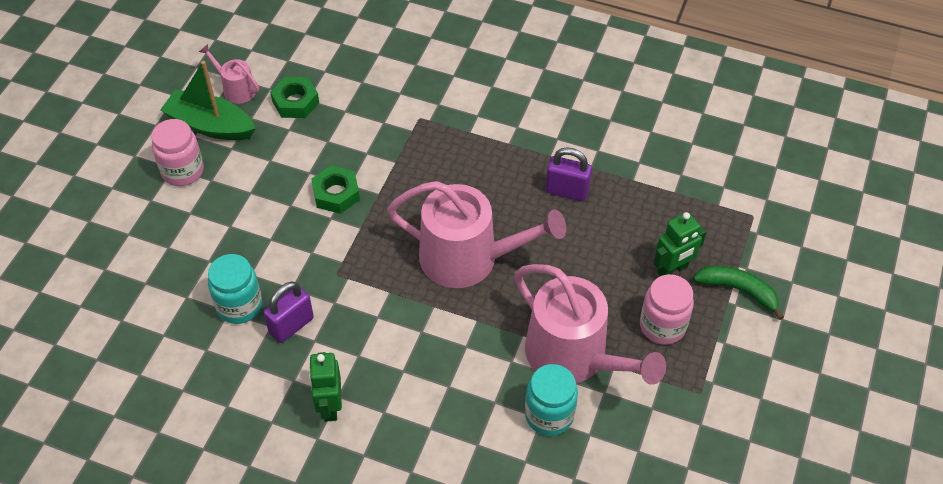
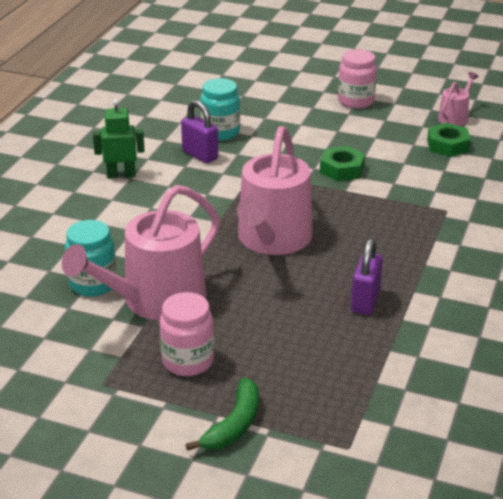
camera: 90 degrees right, 20 degrees down
green boat [160,61,256,140] -> none
green robot [654,212,706,276] -> none

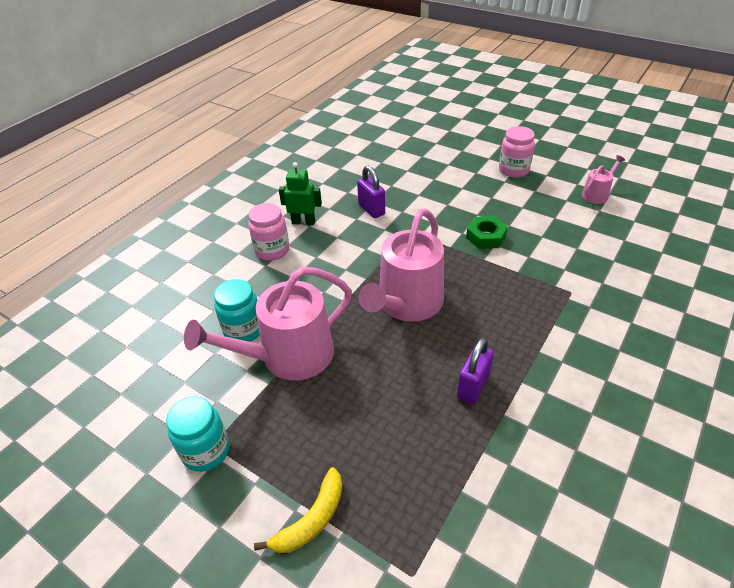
camera: 15 degrees right, 10 degrees up
pink jar [160,292,214,376] -> pink jar moved to [248,203,290,261]
green banana [185,377,259,451] -> yellow banana [254,467,343,553]
turquoise jar [200,78,240,141] -> turquoise jar moved to [166,396,229,472]
green nut [427,123,471,157] -> none

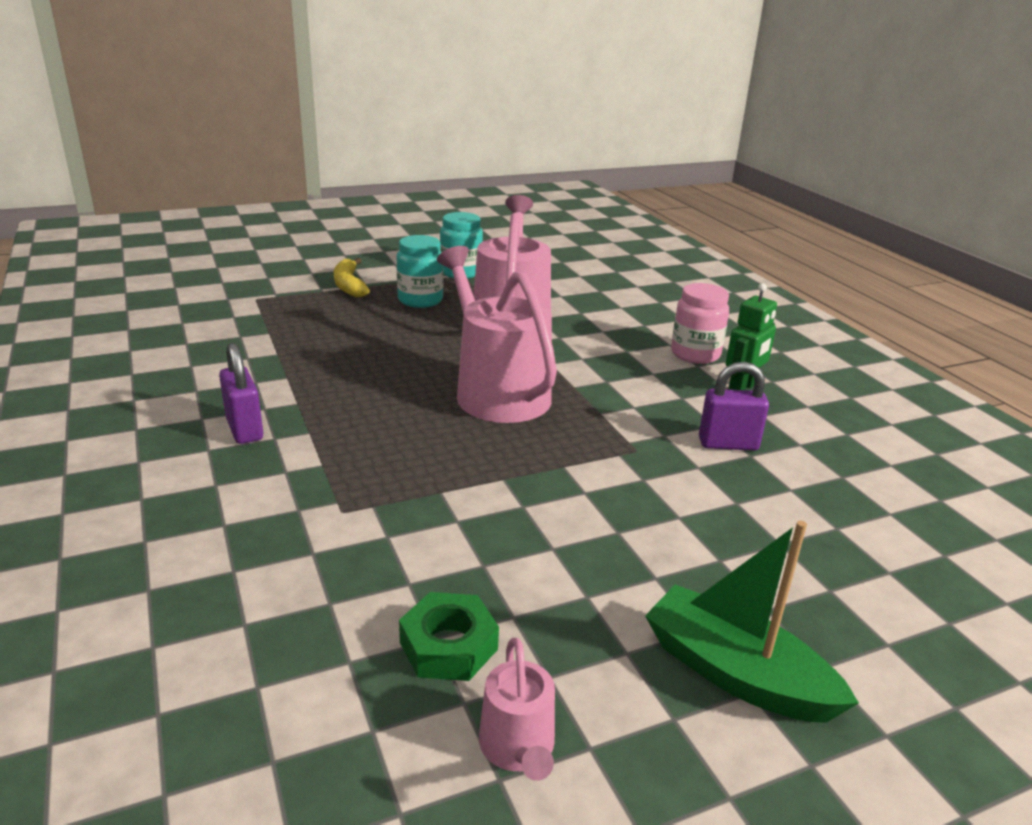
camera: 120 degrees right, 15 degrees down
turquoise jar [214,279,260,342] -> turquoise jar moved to [397,235,444,308]
purple padlock [457,337,494,404] -> purple padlock moved to [219,343,263,444]
green nut [466,216,508,249] -> green nut moved to [399,592,499,681]
pink jar [499,126,535,178] -> green boat [645,521,859,723]

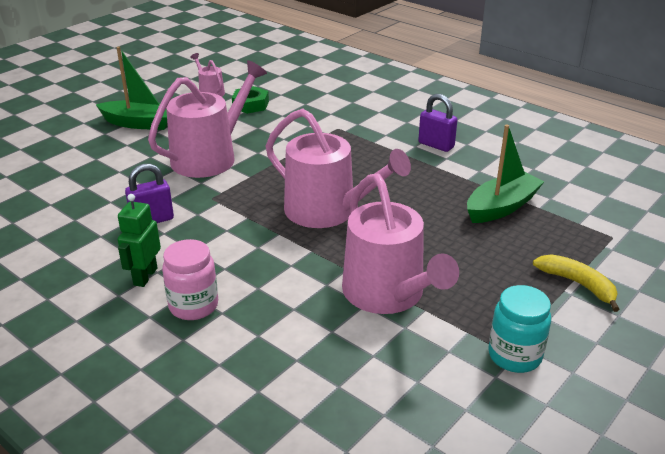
camera: 155 degrees right, 5 degrees up
turquoise jar [397,235,444,308] -> none
none -> pink watering can [148,60,267,178]
none -> green boat [467,124,545,223]

